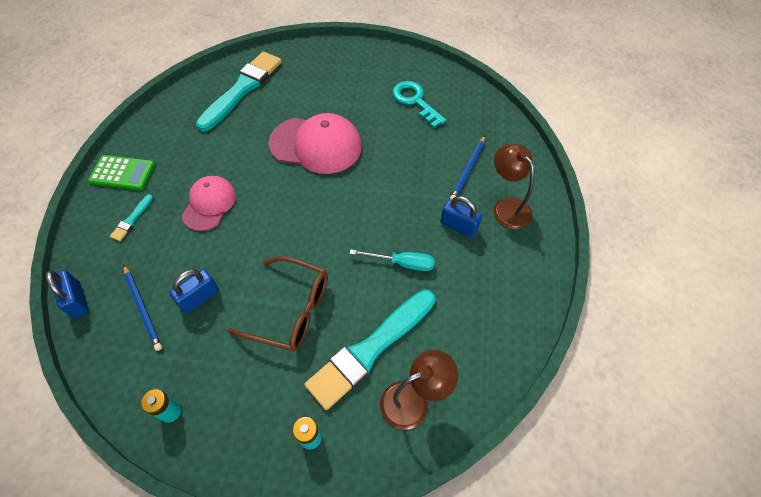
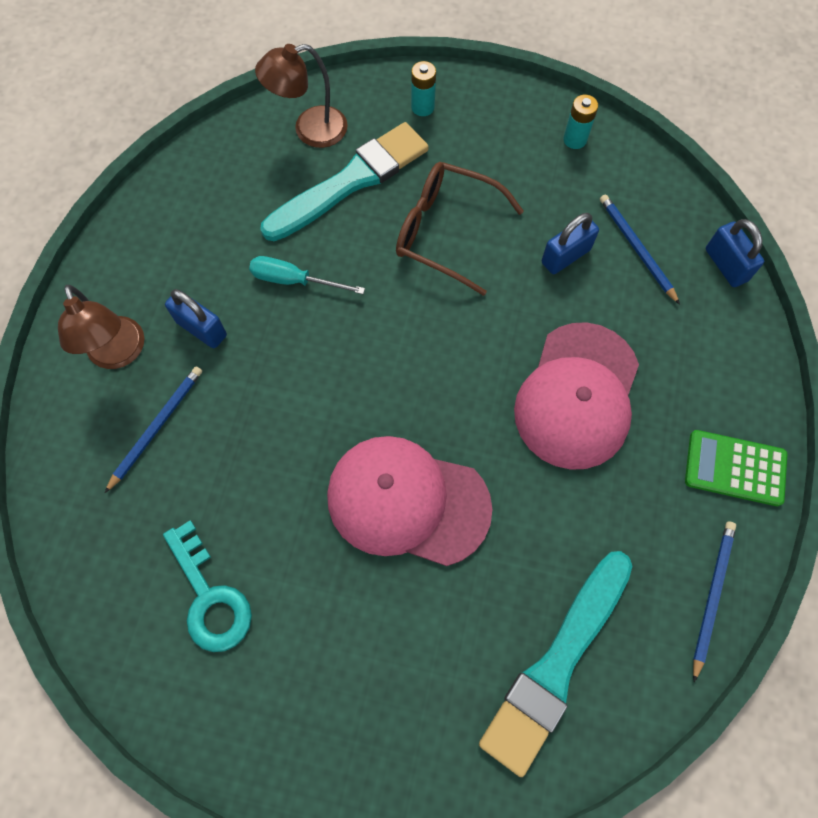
camera: 175 degrees left, 10 degrees up
turquoise brush [110,194,153,241] -> none
pink cap [182,176,236,231] -> pink cap [514,322,639,470], size x1.58
none -> blue pencil [693,522,736,682]

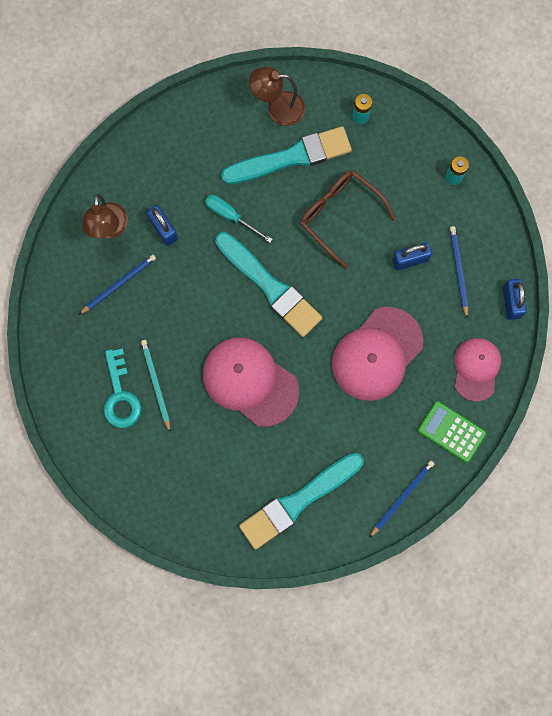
camera: 20 degrees right, 10 degrees up
none -> turquoise pencil [141,340,170,432]
none -> turquoise brush [215,232,322,337]
none -> pink cap [454,338,501,402]

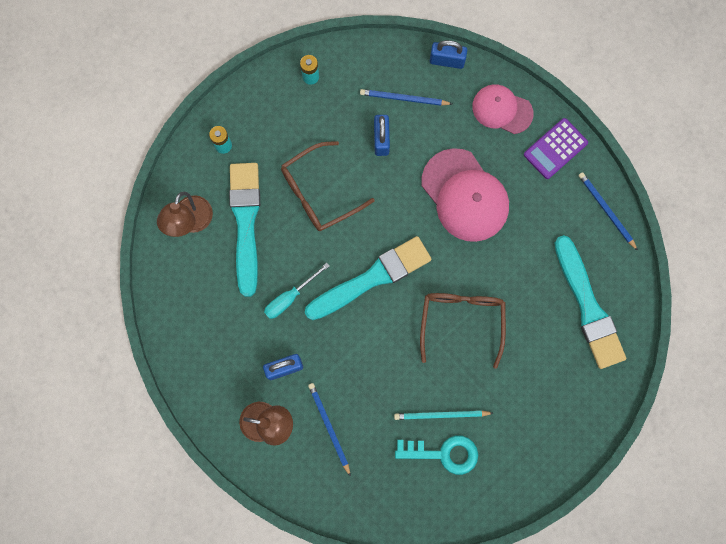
camera: 75 degrees left, 0 degrees up
pink cap [203,338,299,427] -> brown glasses [420,293,506,369]
green calculator [418,401,487,463] -> purple calculator [524,118,588,179]

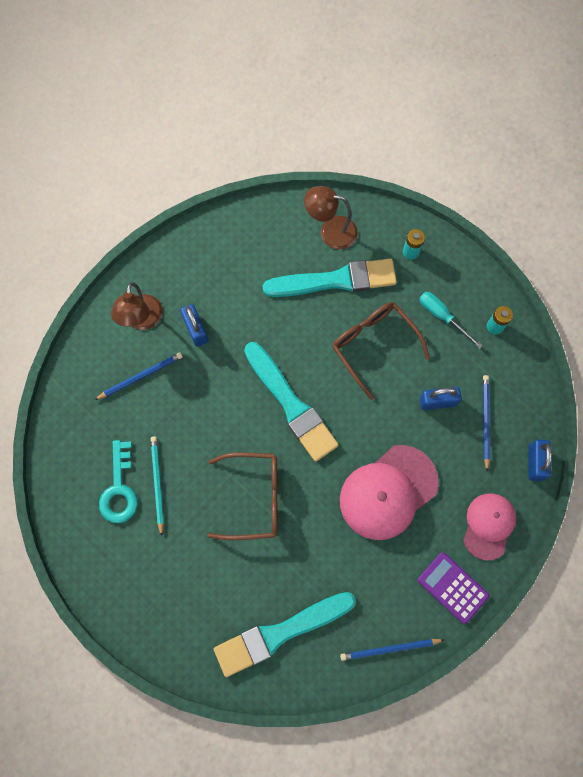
camera: 85 degrees right, 5 degrees down
turquoise screwdriver [264,263,329,319] -> turquoise screwdriver moved to [419,292,483,349]
blue pencil [578,172,638,251] -> blue pencil turned 150 degrees counterclockwise [340,639,444,661]

